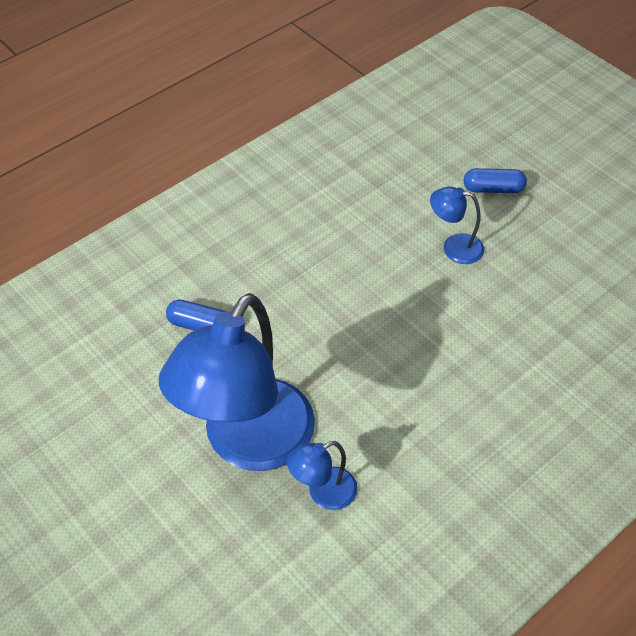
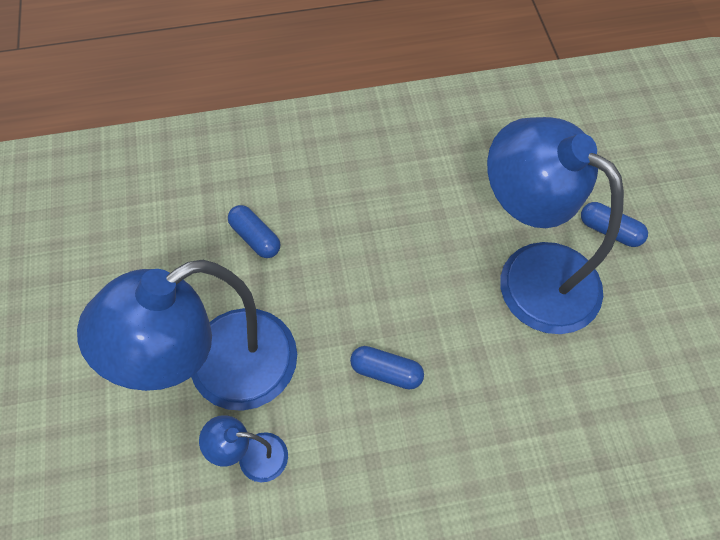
camera: 30 degrees right, 10 degrees up
blue lamp [430,187,484,264] -> blue lamp [487,117,624,334], size x2.34
none -> blue capsule [350,346,424,390]

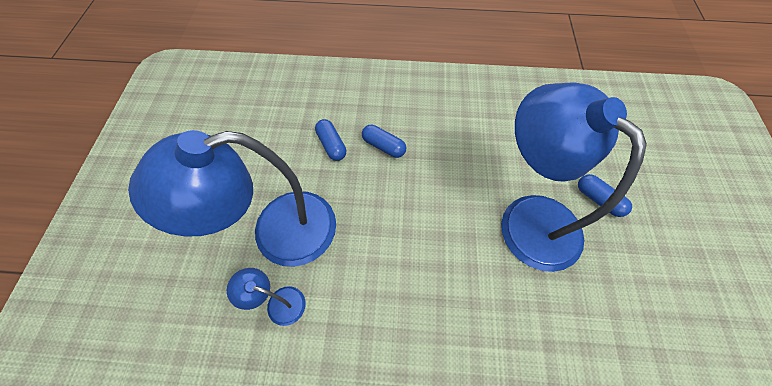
camera: 15 degrees right, 0 degrees up
blue capsule [350,346,424,390] -> blue capsule moved to [362,125,406,158]

